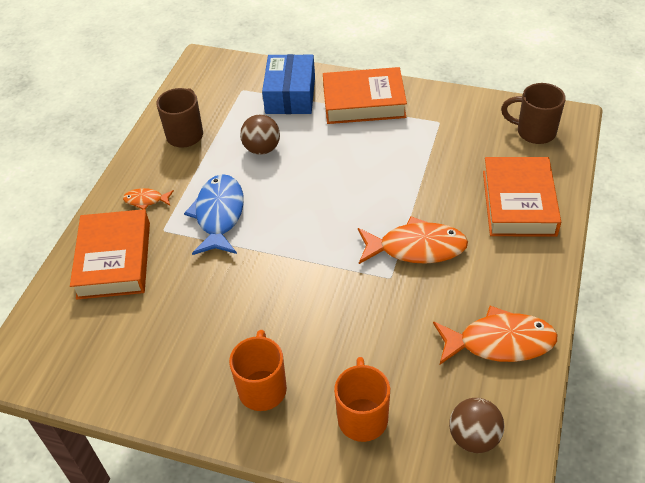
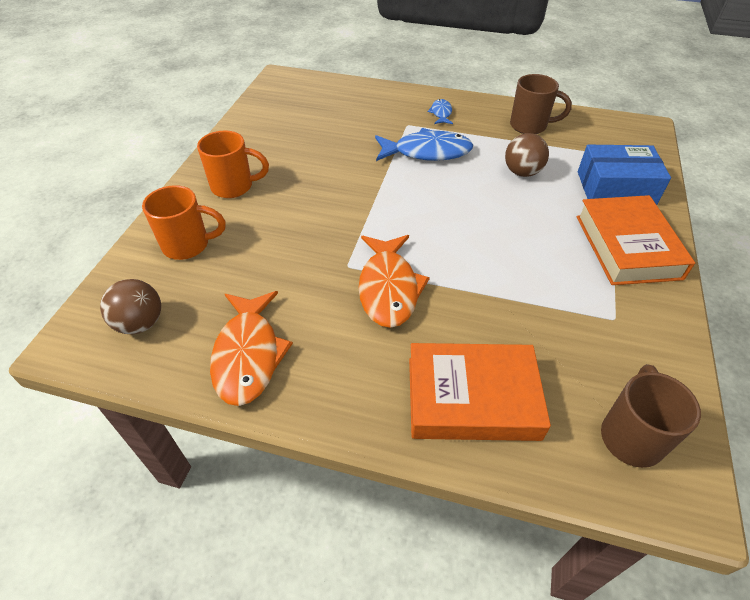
camera: 85 degrees right, 0 degrees up
orange book [70,209,150,299] -> none
orange fish [123,188,174,209] -> blue fish [427,99,453,124]

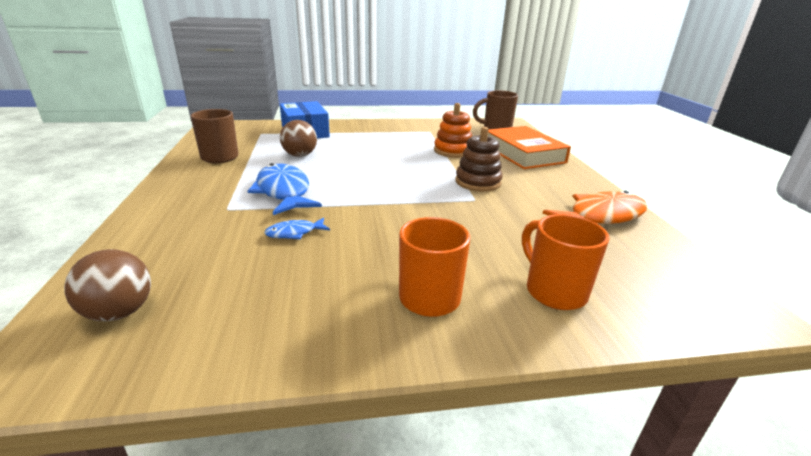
camera: 115 degrees left, 20 degrees down
brown ball [100,279,161,334] -> brown ball moved to [64,249,151,321]
orange fish [359,235,430,328] -> brown stacking toy [455,127,503,192]
blue fish [427,99,453,124] -> blue fish moved to [265,217,330,239]
orange book [576,195,695,285] -> none
none -> orange stacking toy [434,103,472,158]

